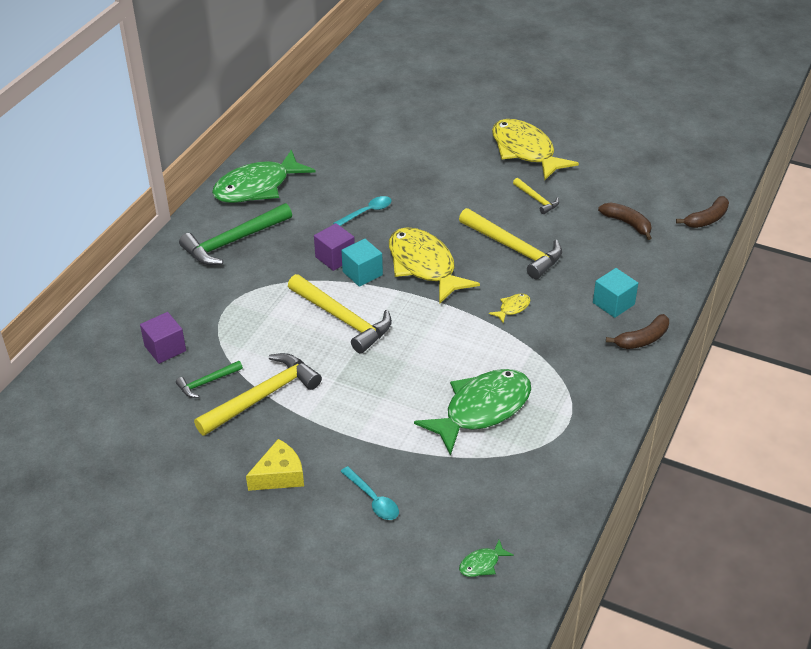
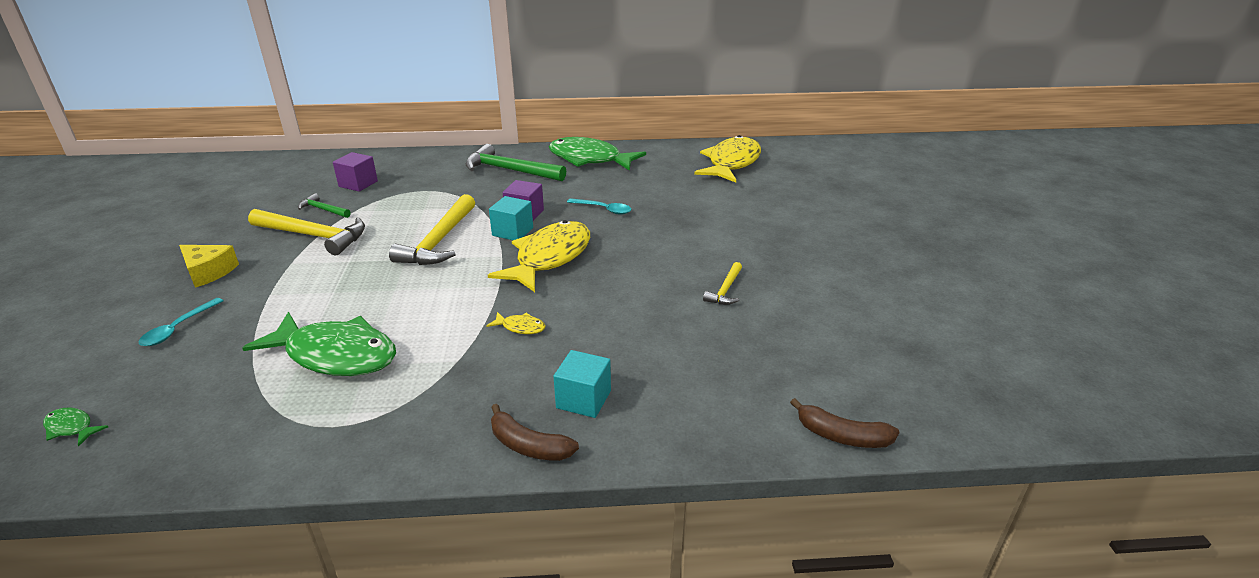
camera: 60 degrees right, 10 degrees down
yellow hammer [459,208,562,279] -> none
yellow fish [492,119,579,180] -> yellow fish moved to [694,135,761,183]
brown banana [598,202,652,240] -> none

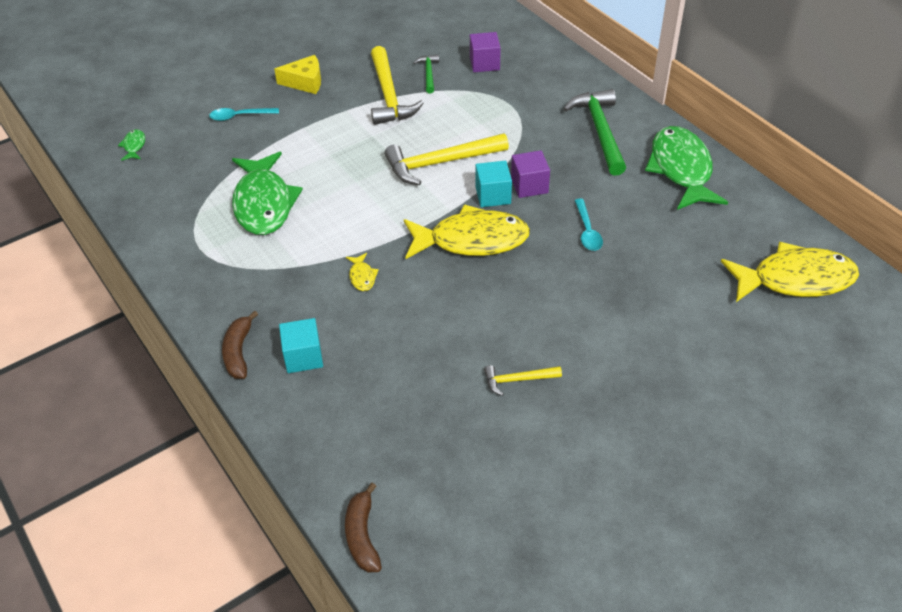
camera: 60 degrees right, 15 degrees up
yellow cheese [179,245,239,288] -> yellow cheese turned 90 degrees counterclockwise [274,55,321,94]

